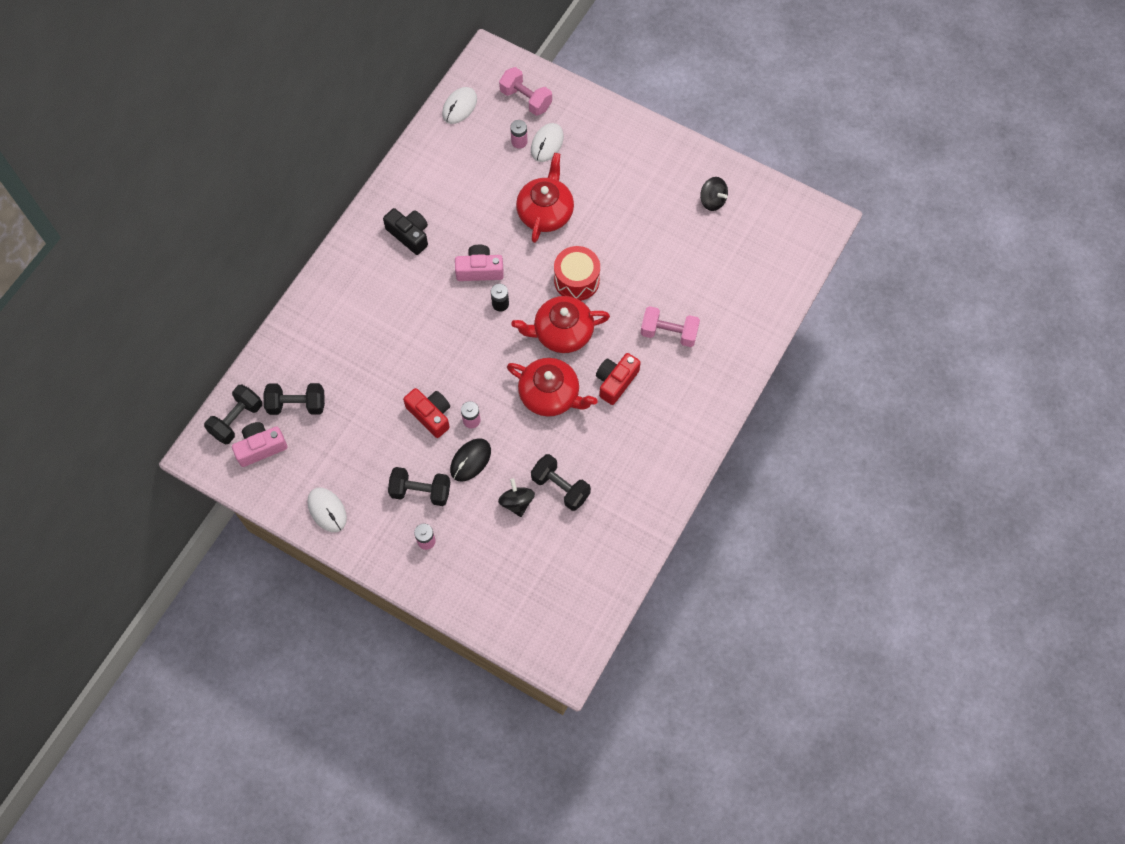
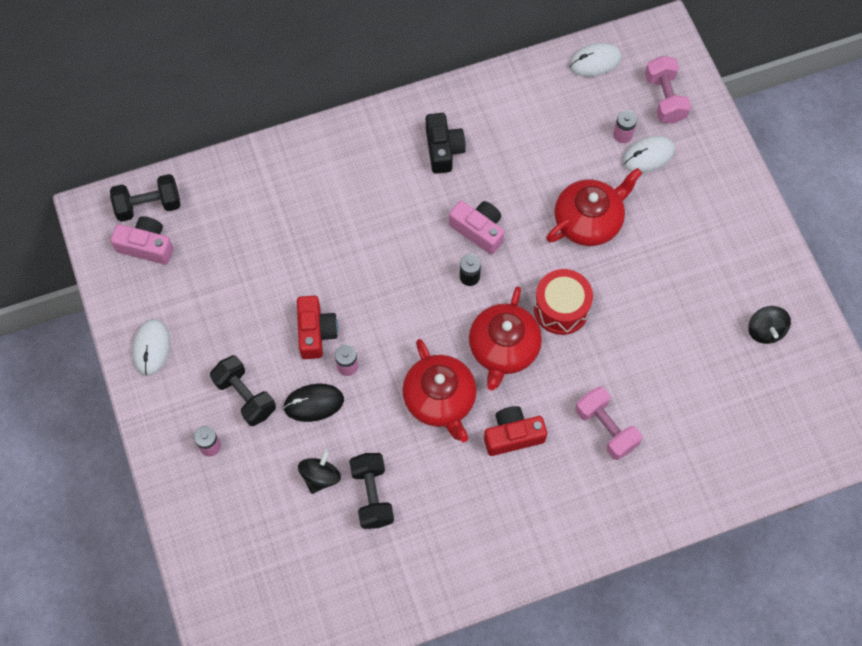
camera: 40 degrees right, 0 degrees up
black dumbbell [263,383,325,415] -> none
red teapot [511,296,610,353] -> red teapot turned 105 degrees counterclockwise [469,286,542,390]

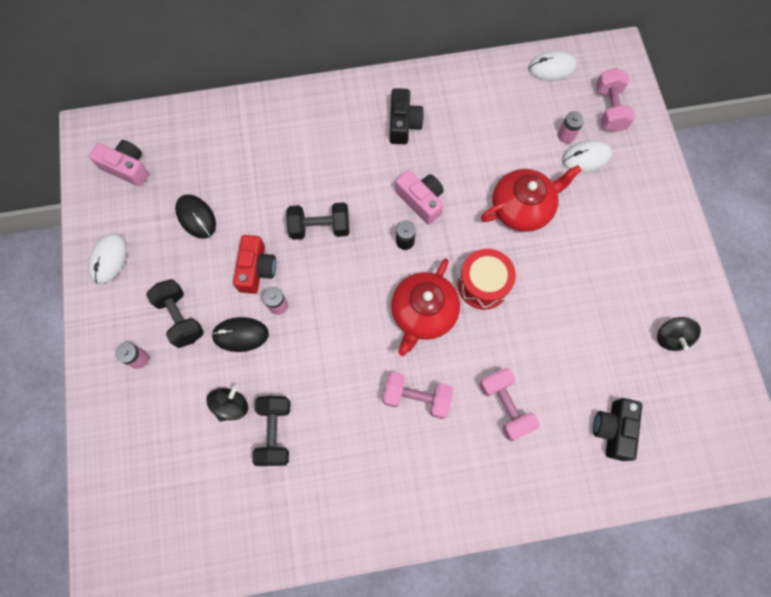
camera: 10 degrees right, 5 degrees up
black dumbbell [110,174,180,222] -> black dumbbell moved to [286,202,350,240]
red teapot [403,339,477,442] -> none
red camera [484,406,547,456] -> pink dumbbell [383,372,453,419]
none -> black mouse [175,194,216,239]
none -> black camera [593,398,642,461]

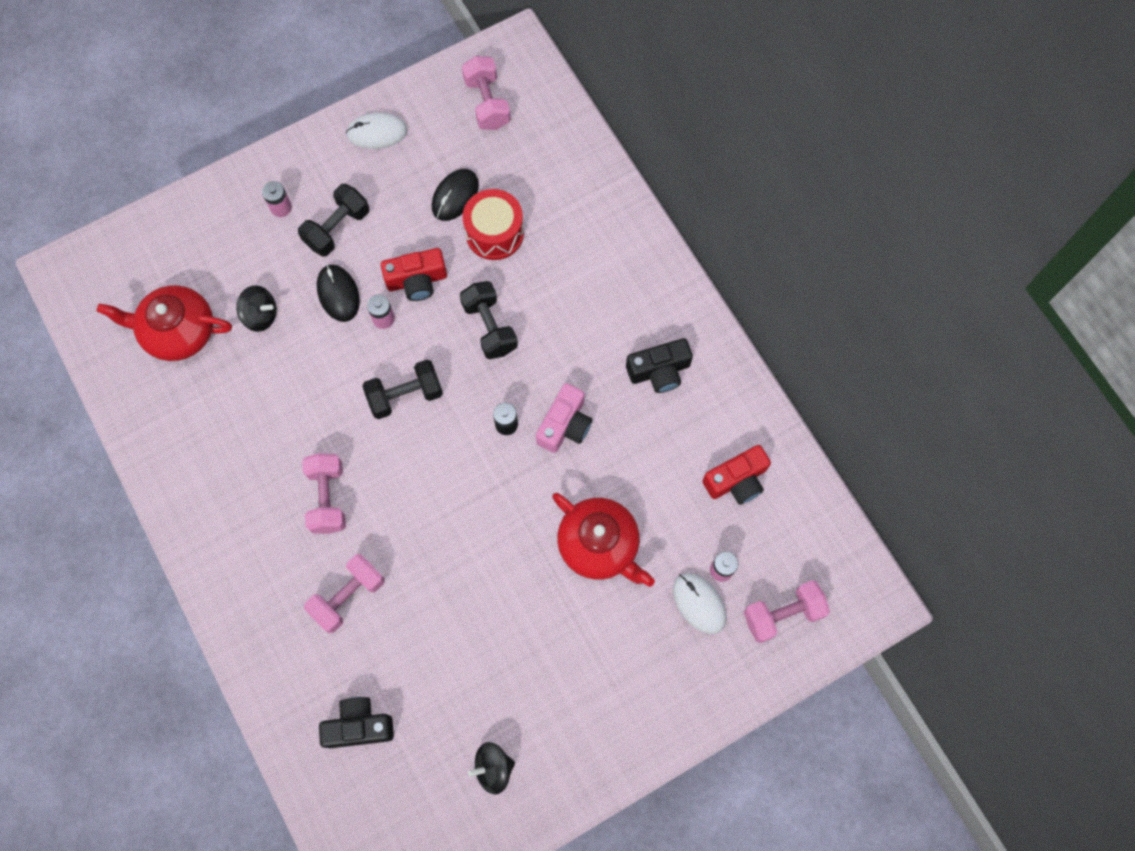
camera: 70 degrees right, 0 degrees up
pink camera [89,140,149,187] -> pink dumbbell [462,56,511,130]
black dumbbell [252,396,290,466] -> black dumbbell moved to [362,360,443,419]
red teapot [391,258,460,356] -> red teapot moved to [97,285,232,361]
red drum [458,249,516,310] -> red drum moved to [463,189,524,260]
white mouse [528,51,577,81] -> none
none -> red camera [702,445,771,505]

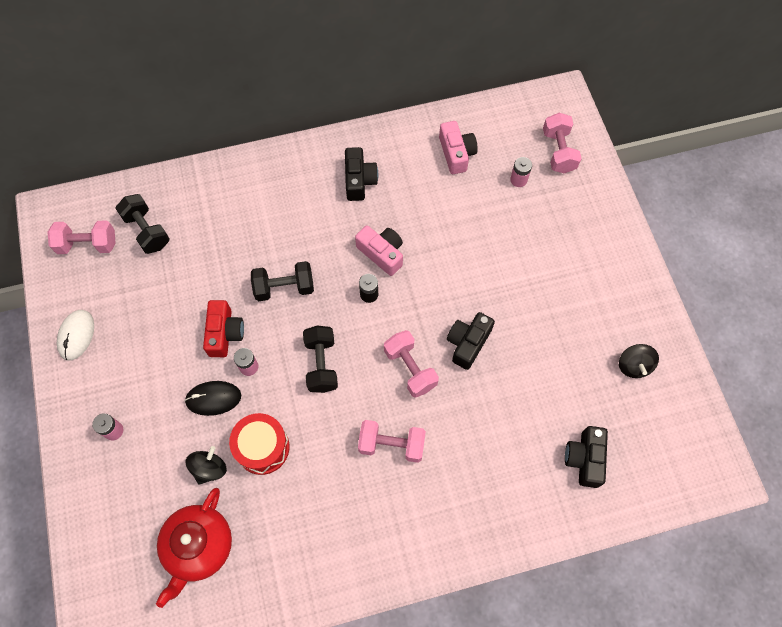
camera: 75 degrees left, 5 degrees down
black dumbbell [298,184,369,256] -> black dumbbell moved to [115,194,170,254]
pink dumbbell [304,554,385,633] -> pink dumbbell moved to [384,330,439,398]
black mouse [432,169,479,221] -> none
red drum [463,189,524,260] -> red drum moved to [229,413,289,475]
red teapot [552,493,655,587] -> none
white mouse [673,573,726,634] -> none
red camera [702,445,771,505] -> pink camera [439,121,478,174]
none -> black camera [447,312,495,370]

